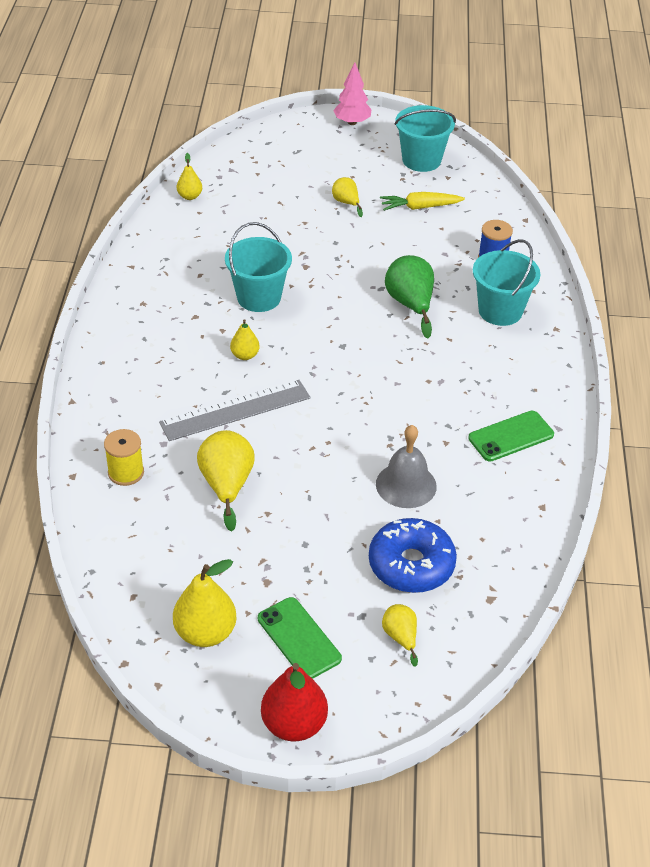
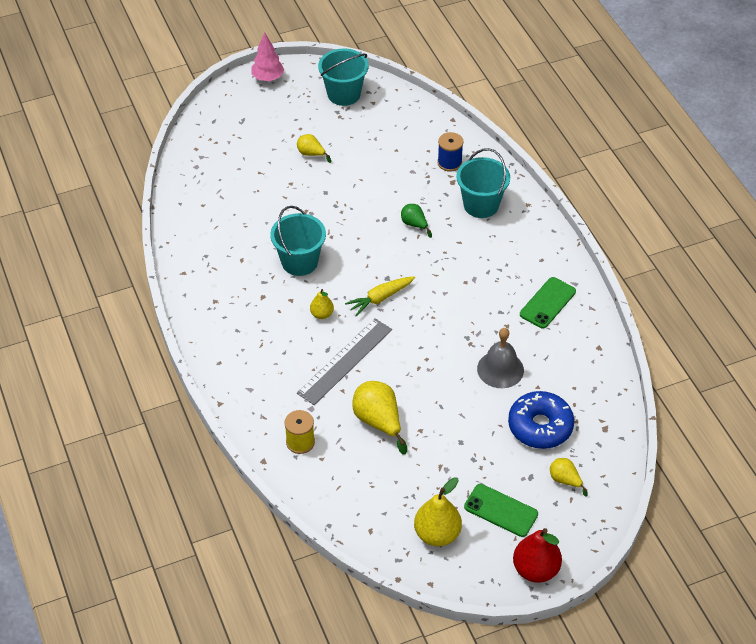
camera: 25 degrees left, 5 degrees up
yellow pear [177,153,202,200] -> none
yellow carrot [380,192,465,211] -> yellow carrot moved to [345,276,415,316]
green pear [385,255,434,338] -> green pear [401,204,432,238], size x0.56

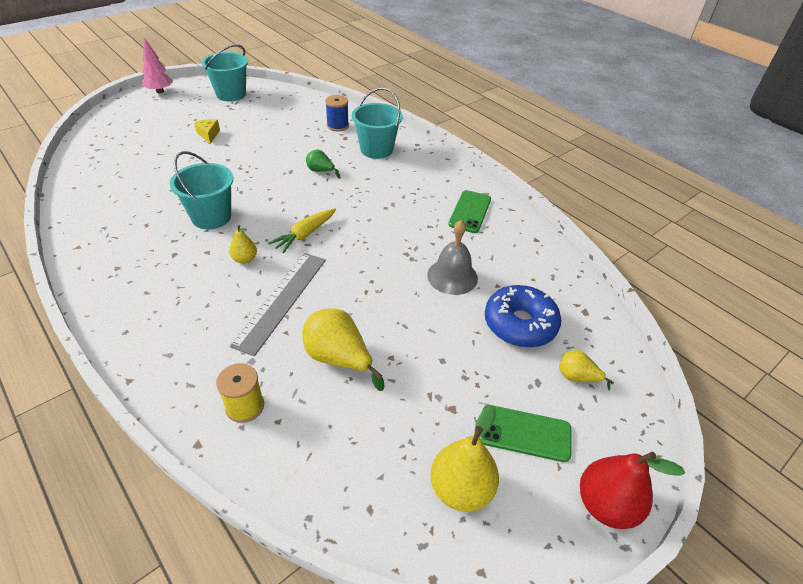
camera: 20 degrees left, 5 degrees down
yellow pear [297,134,331,163] -> yellow cheese [194,119,220,144]

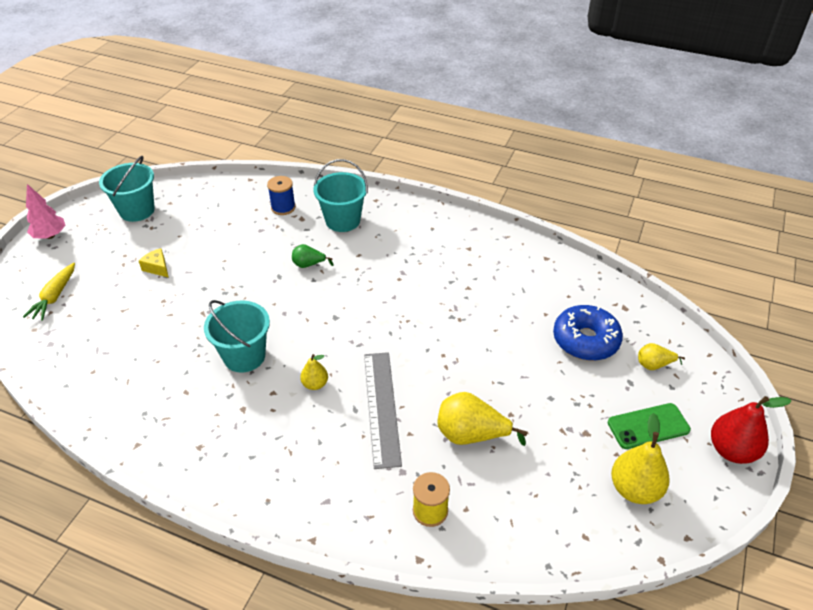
camera: 25 degrees left, 0 degrees up
yellow carrot [268,209,336,253] -> yellow carrot moved to [23,263,75,321]
grey bell [427,220,478,295] -> none
green phone [448,190,491,233] -> none

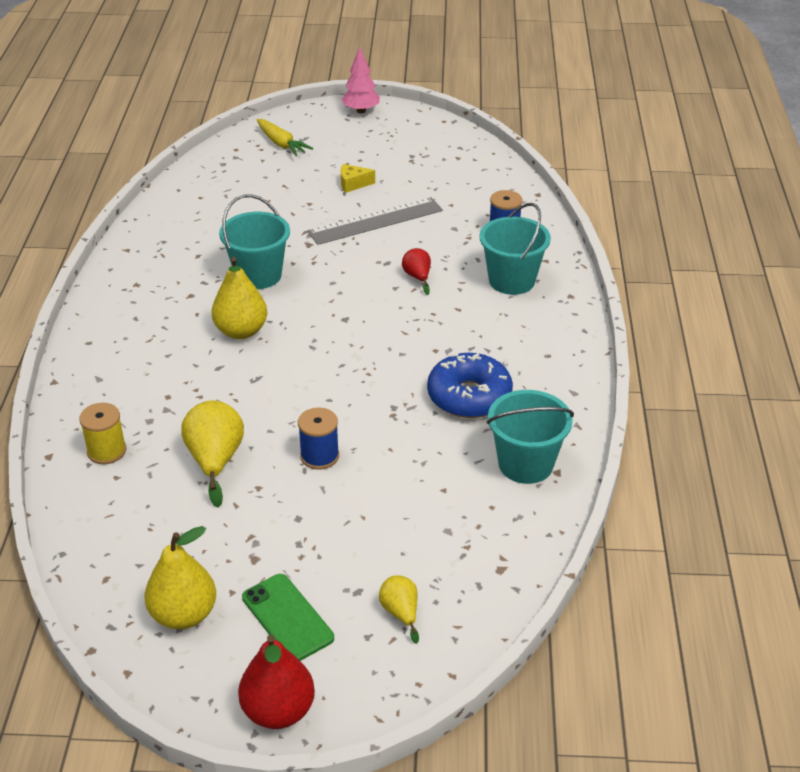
camera: 70 degrees right, 5 degrees down
yellow carrot [23,263,75,321] -> yellow carrot turned 120 degrees counterclockwise [257,119,313,156]
turquoise bucket [99,156,155,222] -> turquoise bucket moved to [487,390,574,484]
yellow cheese [139,248,169,278] -> yellow cheese turned 120 degrees counterclockwise [341,164,375,193]
green pear [292,244,334,268] -> red pear [402,248,431,295]
yellow pear [300,354,328,390] -> yellow pear [211,257,267,339], size x1.78
grey ruler [364,352,402,469] -> grey ruler moved to [307,197,443,245]
blue donut [553,305,623,361] -> blue donut moved to [427,353,513,418]
none -> blue spool [298,408,339,470]

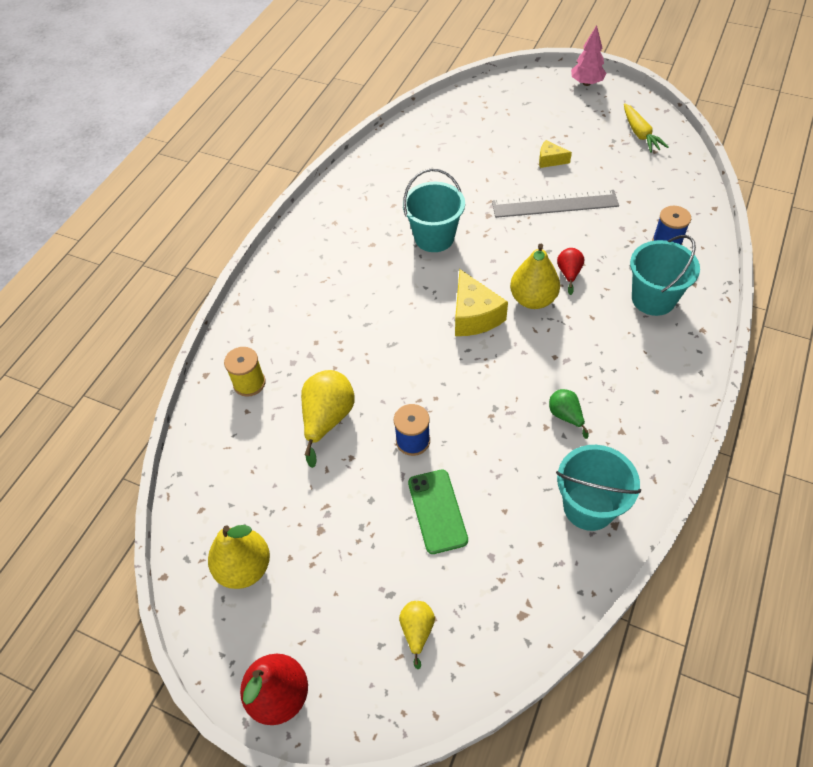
camera: 25 degrees right, 15 degrees up
yellow pear [211,257,267,339] -> yellow pear moved to [510,244,560,309]
green phone [242,574,334,661] -> green phone moved to [408,470,468,554]
yellow carrot [257,119,313,156] -> yellow carrot moved to [624,103,669,153]
blue donut [427,353,513,418] -> green pear [549,389,589,439]
none -> yellow cheese [455,269,508,336]

